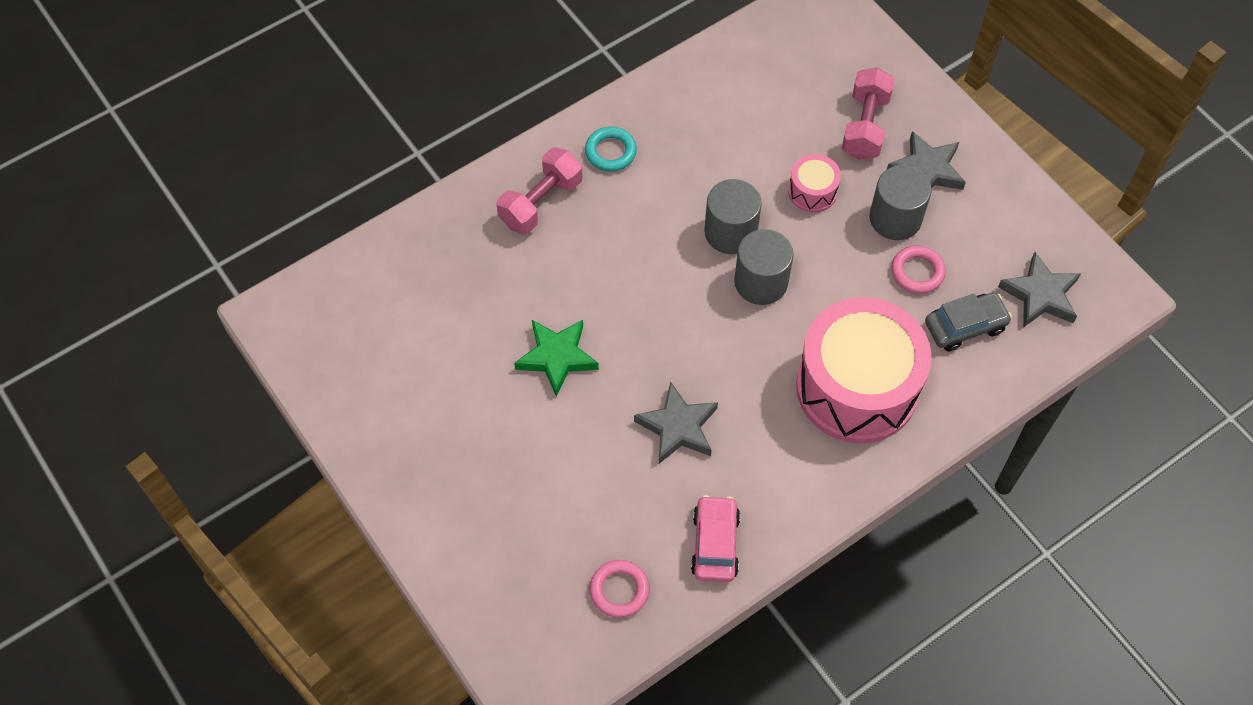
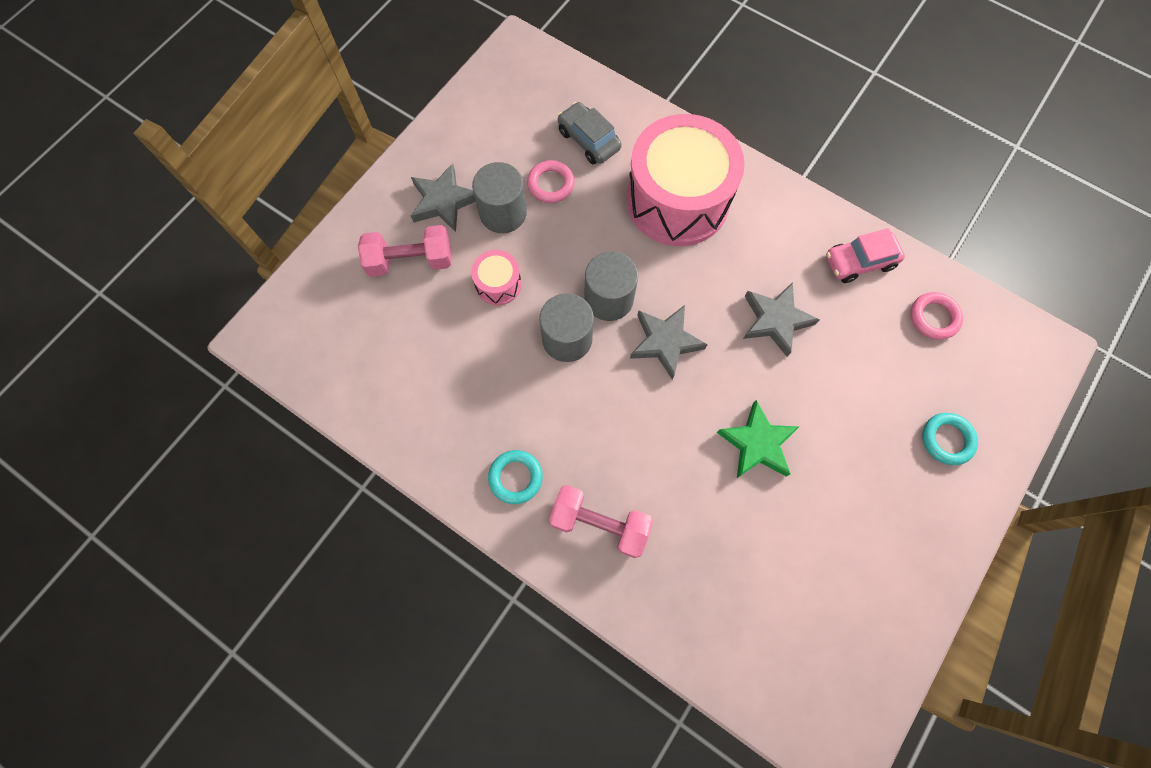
camera: 110 degrees left, 10 degrees up
grey star [998,252,1081,328] -> grey star moved to [630,305,708,380]
none -> turquoise ring [922,413,978,465]

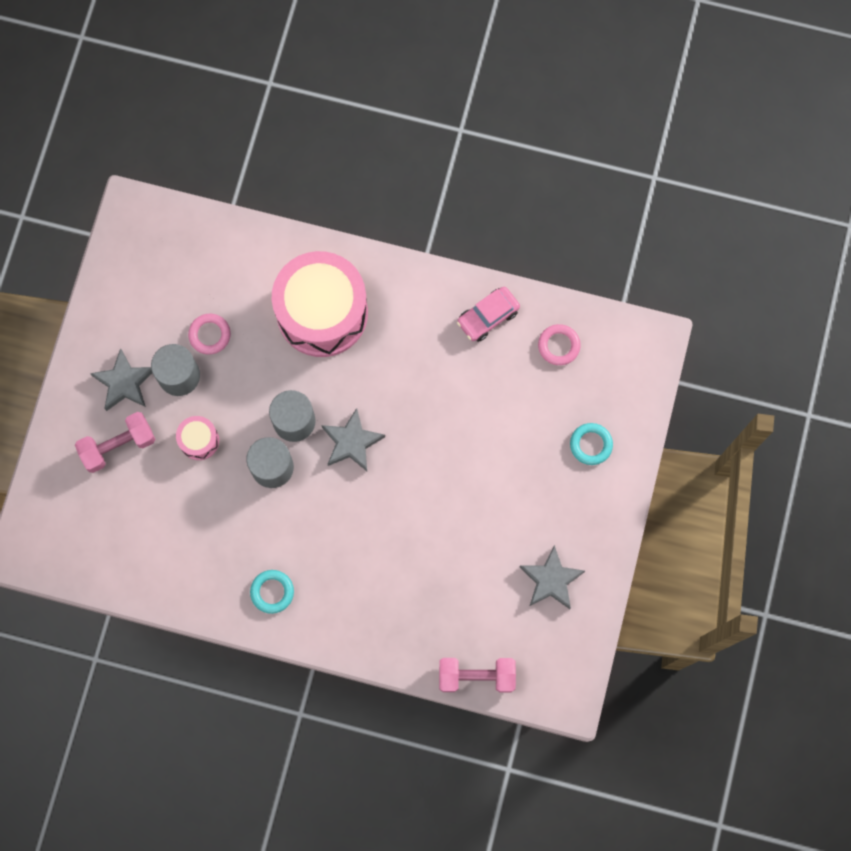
camera: 20 degrees left, 5 degrees up
pink dumbbell [549,485,653,558] -> pink dumbbell moved to [439,658,516,692]
grey car [557,102,622,164] -> none
green star [717,400,800,478] -> none
grey star [743,282,820,357] -> grey star moved to [520,545,585,609]

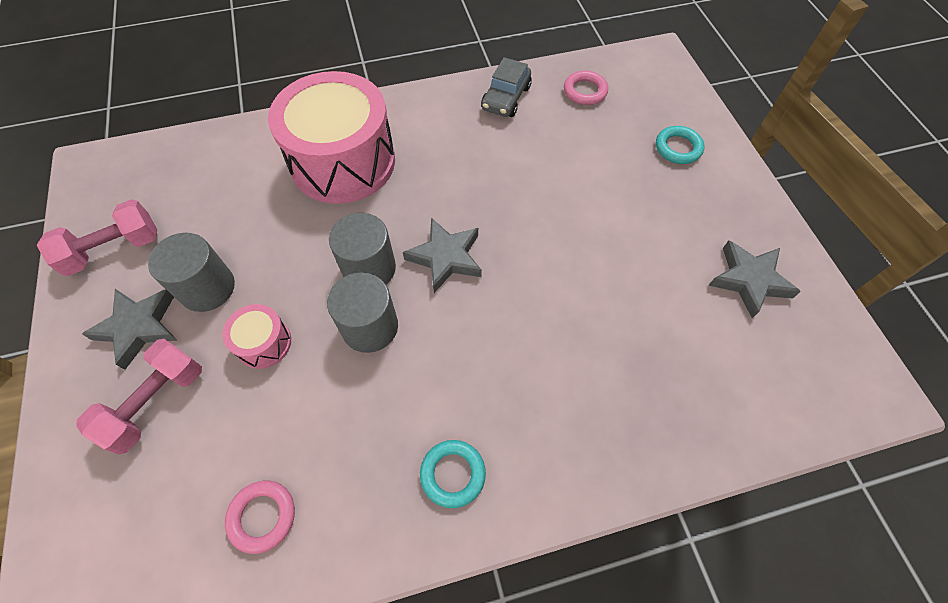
camera: 30 degrees left, 15 degrees down
pink ring [188,314,231,355] -> pink ring moved to [225,481,295,554]
pink dumbbell [439,658,516,692] -> pink dumbbell moved to [37,199,157,276]
pink car [457,286,520,342] -> grey car [481,57,532,117]

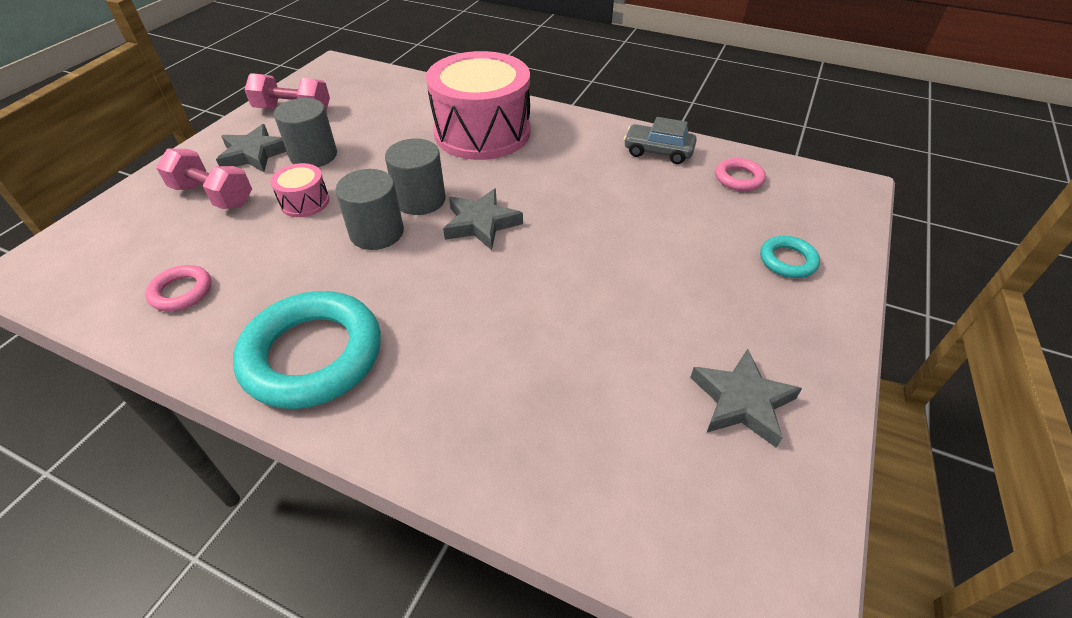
camera: 40 degrees right, 15 degrees down
pink dumbbell [76,339,202,455] -> pink dumbbell turned 45 degrees clockwise [156,149,252,209]
turquoise ring [420,440,486,508] -> turquoise ring [233,291,381,409], size x2.12
grey car [481,57,532,117] -> grey car turned 45 degrees clockwise [624,117,697,164]

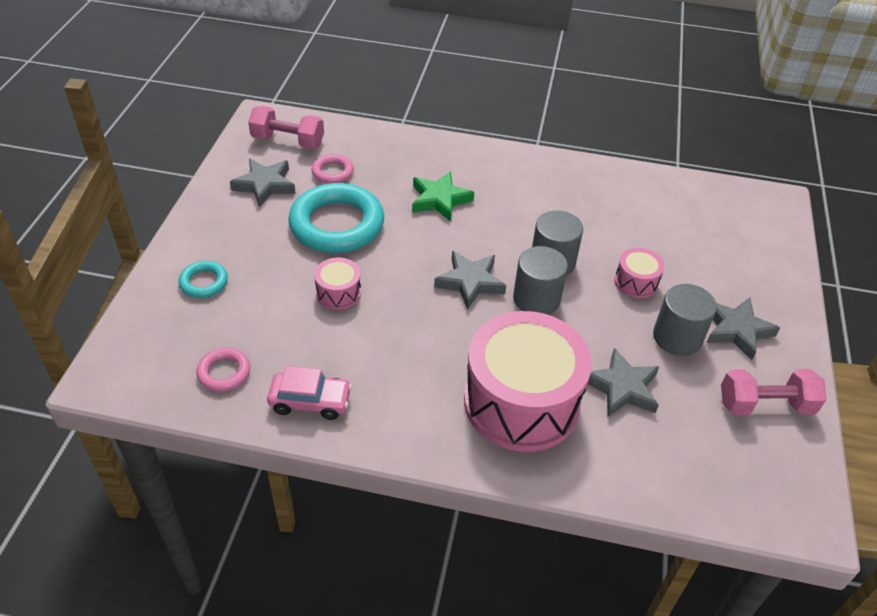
camera: 165 degrees right, 0 degrees up
pink ring [145,265,212,311] -> pink ring moved to [312,154,354,184]
pink dumbbell [156,149,252,209] -> pink dumbbell moved to [248,106,324,149]
turquoise ring [233,291,381,409] -> turquoise ring moved to [288,183,384,253]
grey car [624,117,697,164] -> pink car [267,366,352,420]
none -> pink drum [314,258,361,310]
none -> green star [412,171,474,222]
none -> grey star [588,348,659,417]

